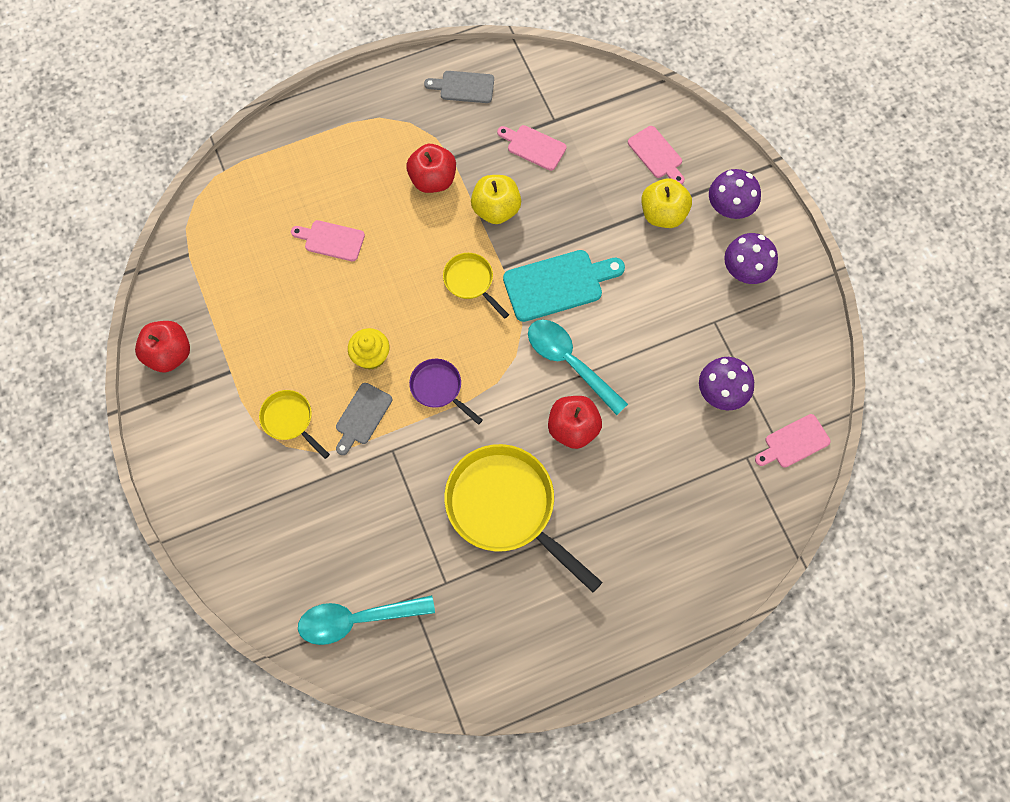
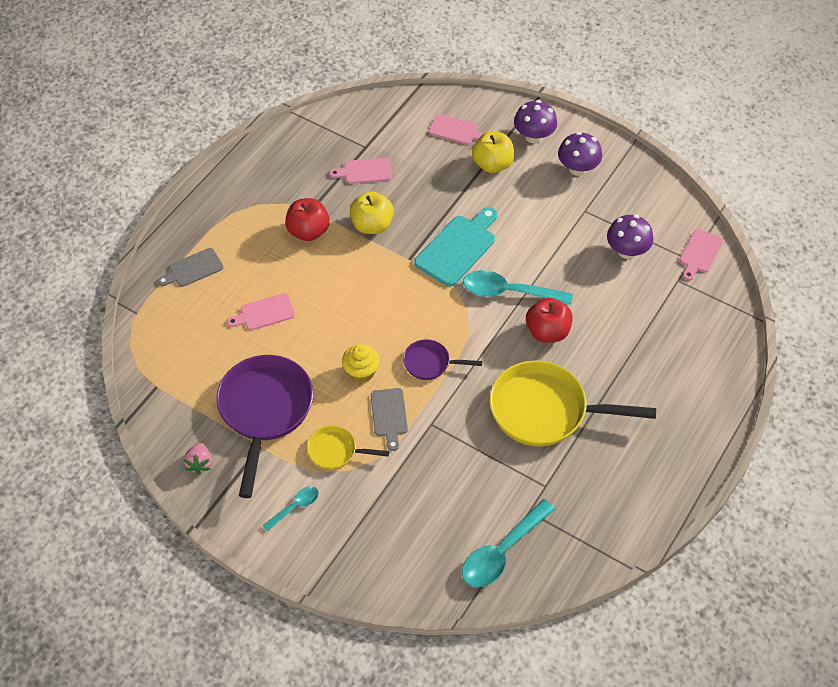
camera: 35 degrees left, 15 degrees down
red apple [135,321,190,372] -> pink strawberry [184,442,212,475]
grey cutting board [424,71,494,103] -> grey cutting board moved to [158,248,223,287]
yellow pan [443,253,509,319] -> none
none -> purple pan [216,355,313,498]
none -> turquoise spoon [262,486,319,532]

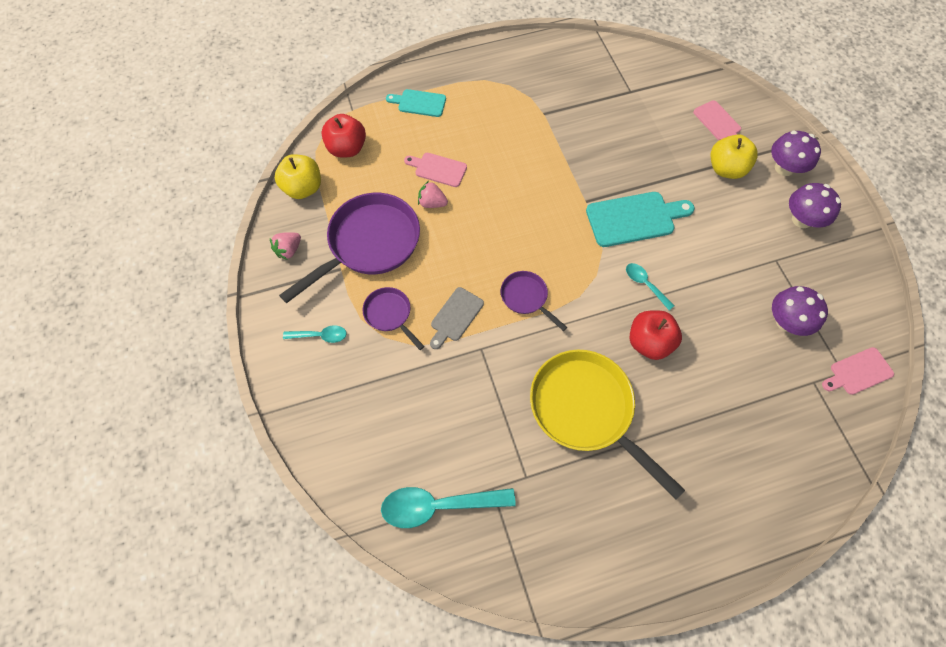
camera: 40 degrees right, 10 degrees up
grey cutting board [158,248,223,287] -> turquoise cutting board [386,89,446,117]
red apple [285,198,330,241] -> red apple moved to [321,114,366,158]
yellow pan [307,426,389,470] -> purple pan [363,287,424,350]
pink cutting board [329,157,392,184] -> none
yellow cupcake [342,344,380,383] -> none
yellow apple [350,191,394,234] -> yellow apple moved to [275,154,321,199]
turquoise spoon [463,270,573,305] -> turquoise spoon [626,263,674,310], size x0.54
none -> pink strawberry [418,181,448,208]

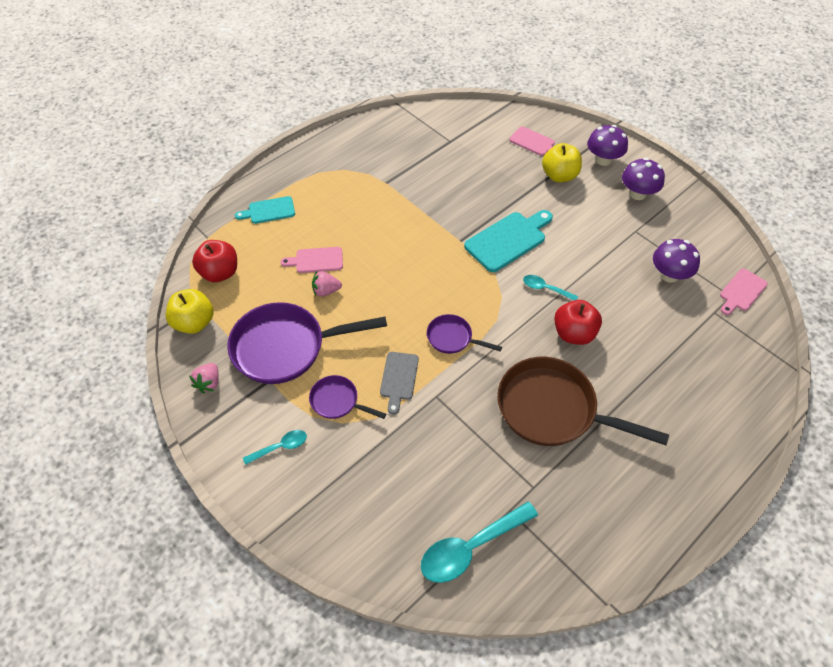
camera: 25 degrees left, 10 degrees down
purple pan [279,193,420,303] -> purple pan turned 120 degrees counterclockwise [227,302,387,384]
yellow pan [530,350,685,500] -> brown pan [497,357,669,446]

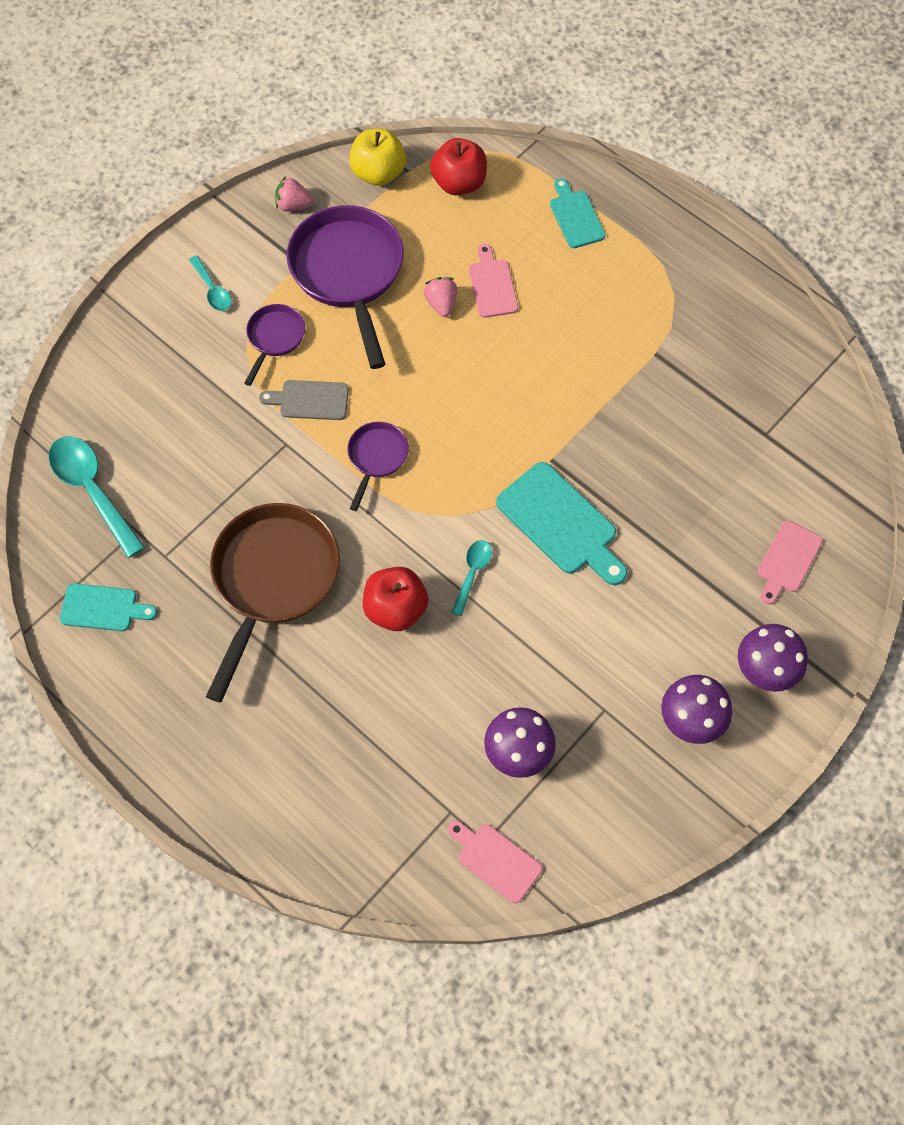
camera: 85 degrees right, 10 degrees up
yellow apple [542,143,582,182] -> none
none -> turquoise cutting board [60,583,157,631]

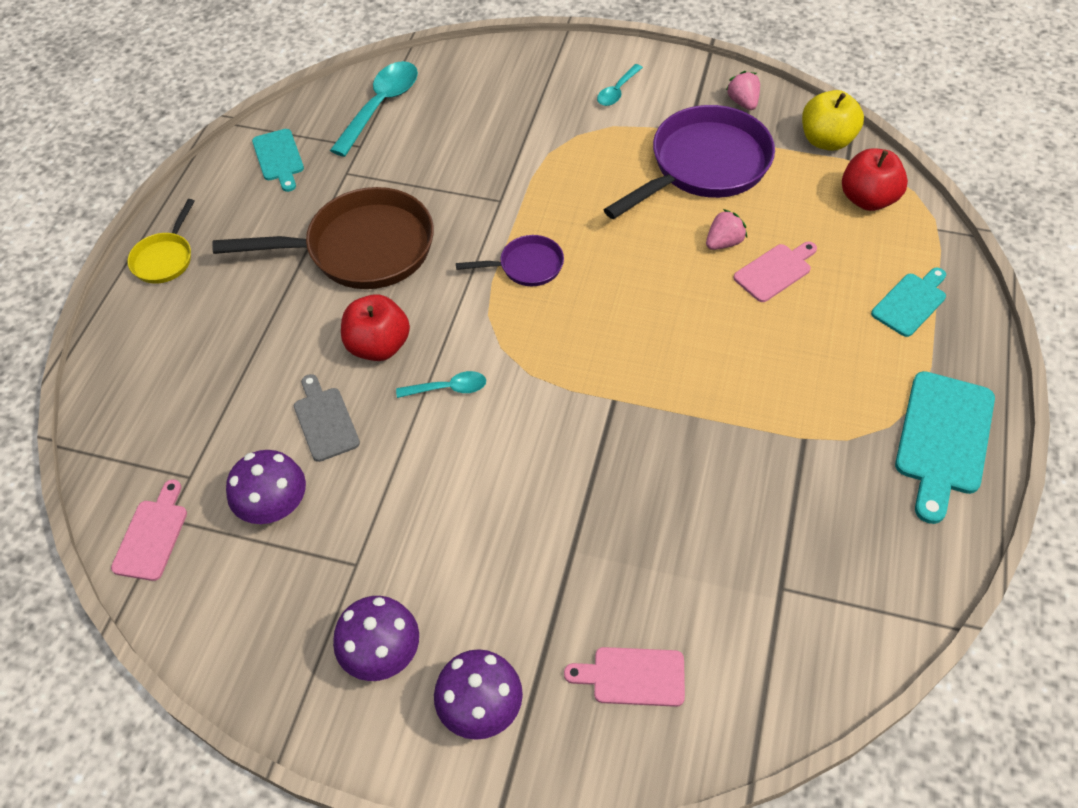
camera: 65 degrees right, 10 degrees down
purple pan [244,304,305,386] -> none
grey cutting board [259,380,349,420] -> grey cutting board moved to [294,374,360,462]
turquoise cutting board [496,462,627,585] -> turquoise cutting board moved to [895,371,995,524]
none -> yellow pan [127,199,195,284]

